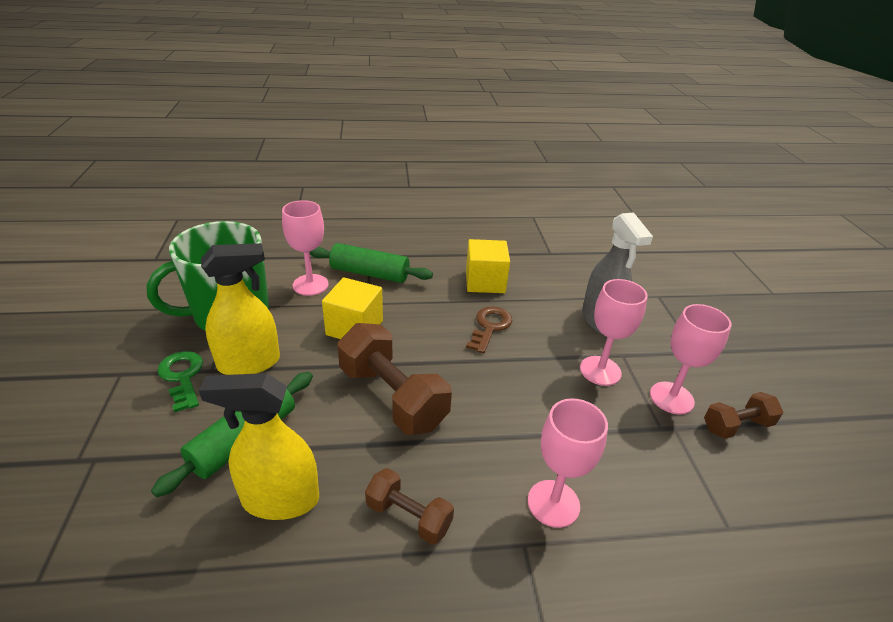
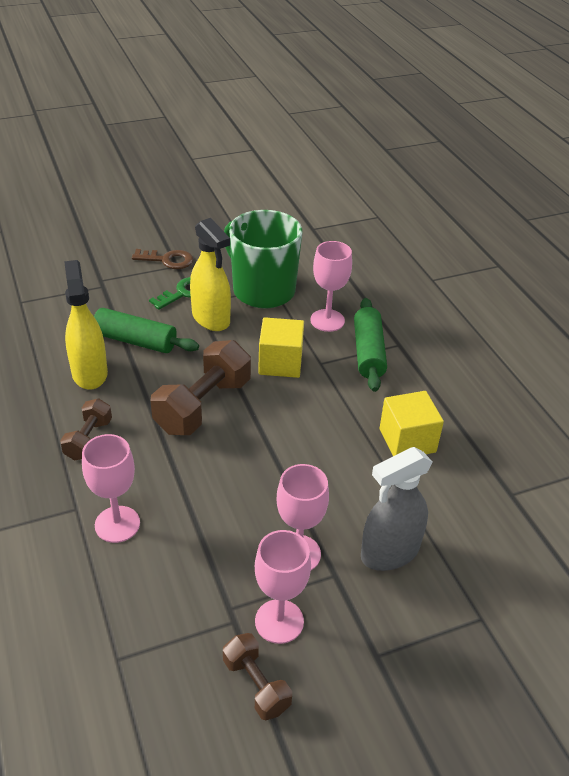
camera: 75 degrees right, 5 degrees up
brown key [466,306,512,354] -> brown key moved to [132,249,193,269]

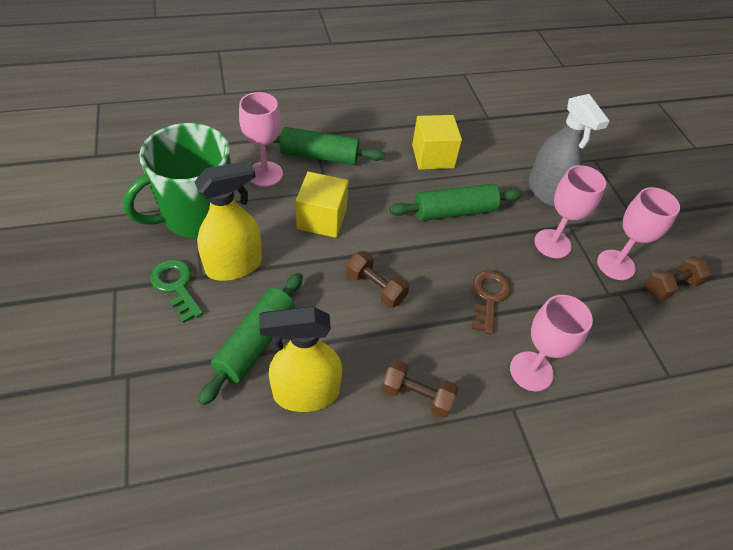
camera: 85 degrees left, 10 degrees up
brown key [132,249,193,269] -> brown key moved to [472,270,511,334]
brown dumbbell [151,340,251,435] -> brown dumbbell [346,251,409,308], size x0.56
none -> green rolling pin [389,184,522,221]

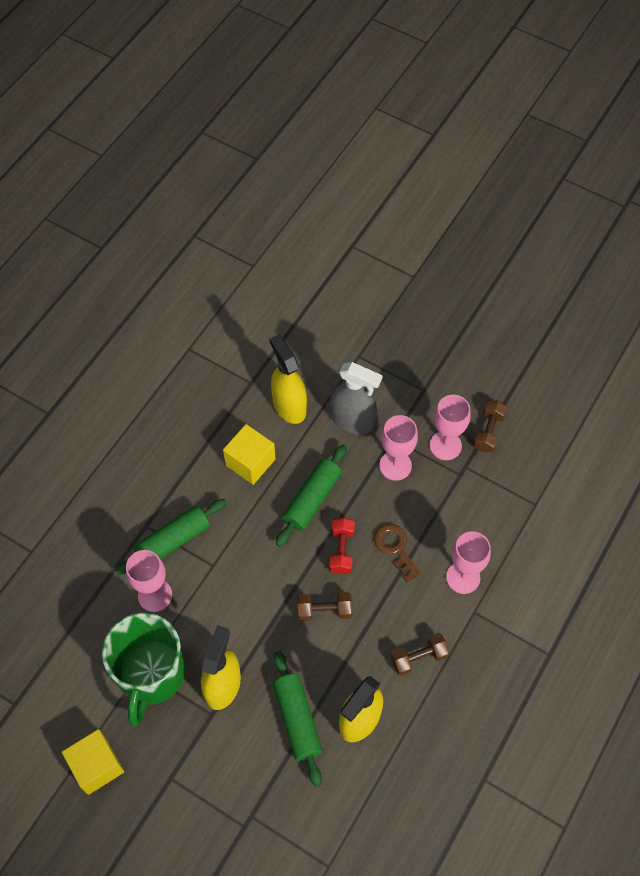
camera: 40 degrees left, 10 degrees up
green key [150,259,203,323] -> none
yellow cube [296,172,348,238] -> yellow cube moved to [62,729,124,795]
none -> yellow spray bottle [269,334,307,424]
none -> red dumbbell [329,518,355,574]

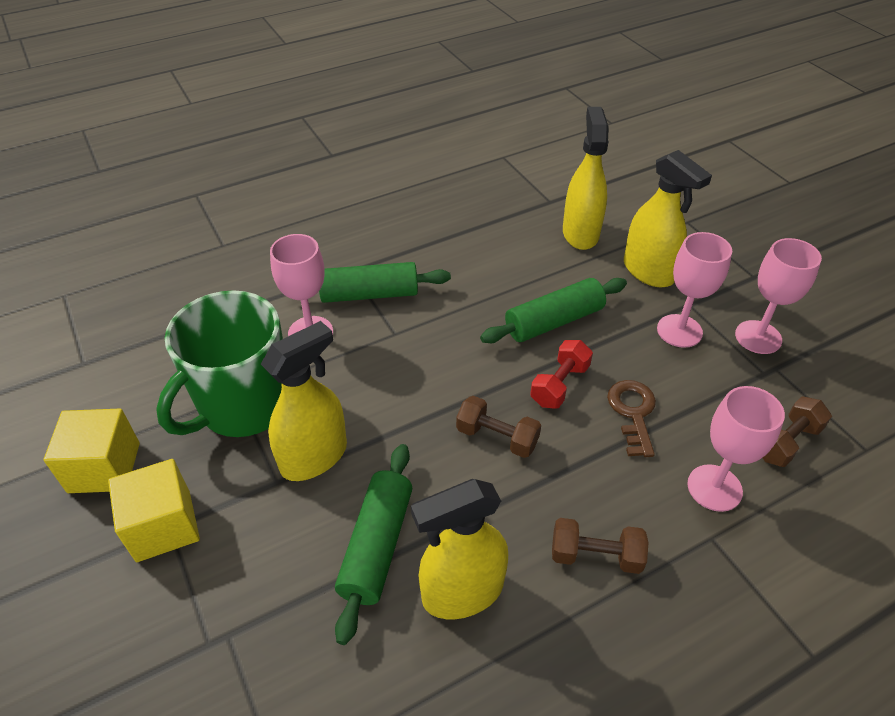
camera: 30 degrees right, 15 degrees down
yellow cube [223,424,276,485] -> yellow cube moved to [108,459,200,562]
grey spray bottle [330,362,383,434] -> yellow spray bottle [624,150,712,287]
brown dumbbell [473,401,507,452] -> brown dumbbell moved to [763,396,832,467]

